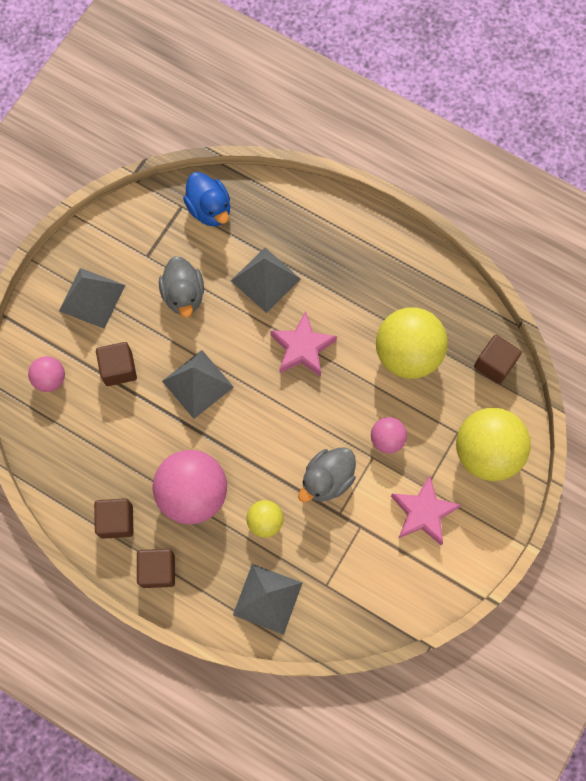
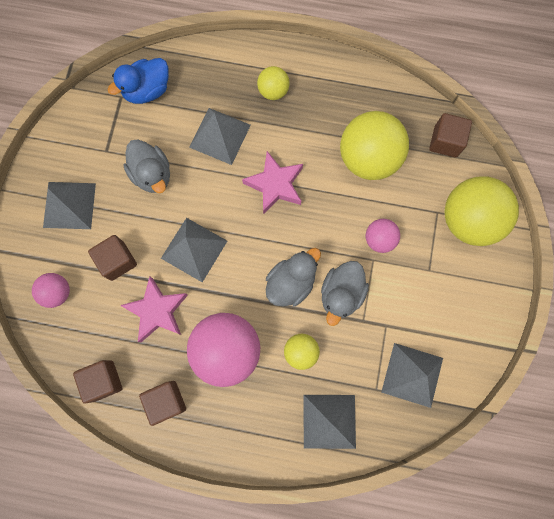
camera: 20 degrees left, 5 degrees up
brown cube [137,549,175,588] -> brown cube moved to [73,360,122,404]
blue duck [183,172,230,226] -> blue duck turned 105 degrees clockwise [107,58,168,104]
pink star [391,476,461,545] -> pink star moved to [120,276,188,342]
none -> yellow ball [257,66,290,100]
none -> grey duck [266,248,321,306]
none -> grey pyramid [381,343,443,408]

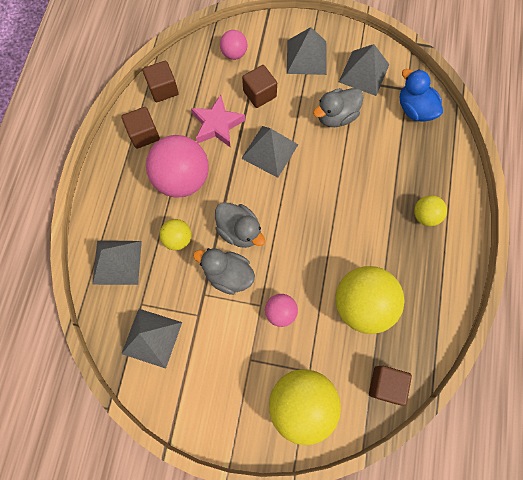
camera: 90 degrees right, 5 degrees down
grey pyramid [189,108,251,165] -> grey pyramid moved to [339,44,390,96]
pink star [242,151,303,214] -> none

